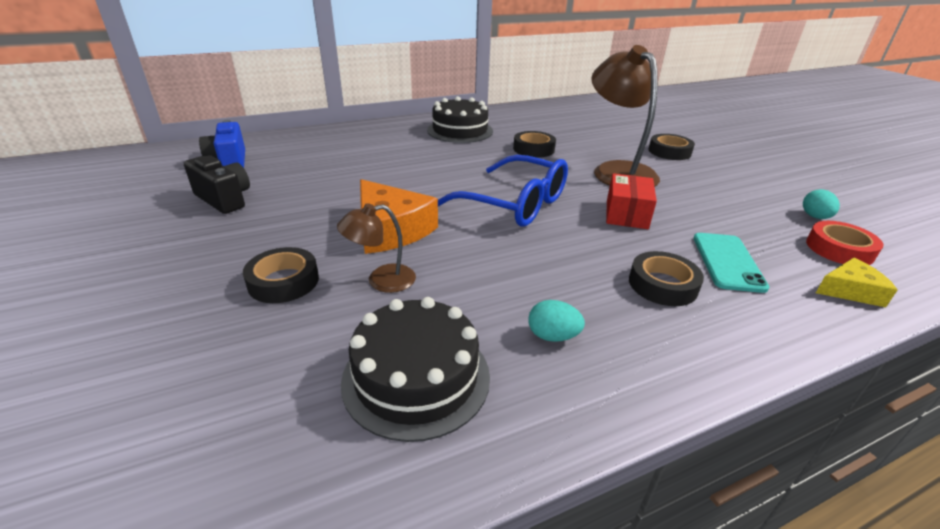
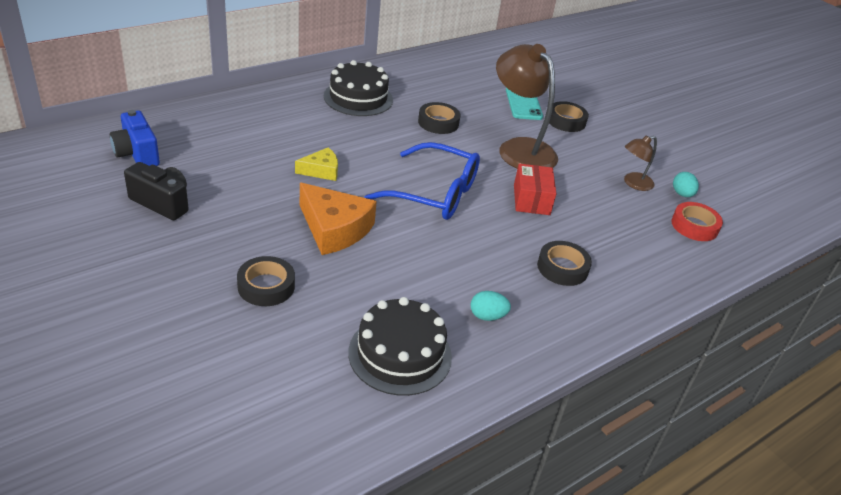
camera: 15 degrees left, 5 degrees up
brown lamp [337,203,416,293] -> brown lamp moved to [624,136,657,191]
turquoise phone [693,233,769,293] -> turquoise phone moved to [506,87,543,120]
yellow cheese [816,258,898,307] -> yellow cheese moved to [295,147,338,181]

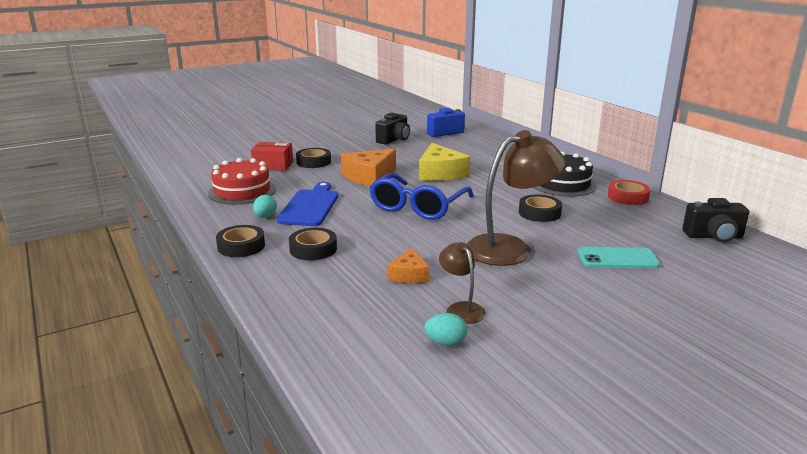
camera: 100 degrees right, 15 degrees down
yellow cheese [295,147,338,181] -> yellow cheese [419,143,470,181], size x1.77
black cake [348,297,452,396] -> red cake [208,158,276,204]
red box [514,164,557,215] -> red box moved to [251,142,293,171]
black tape [549,101,589,132] -> black tape moved to [216,225,265,257]
red tape [671,202,723,241] -> red tape moved to [608,180,651,205]
none -> blue cutting board [276,182,338,226]
none -> orange cheese [387,247,429,283]
none -> black camera [682,198,749,242]

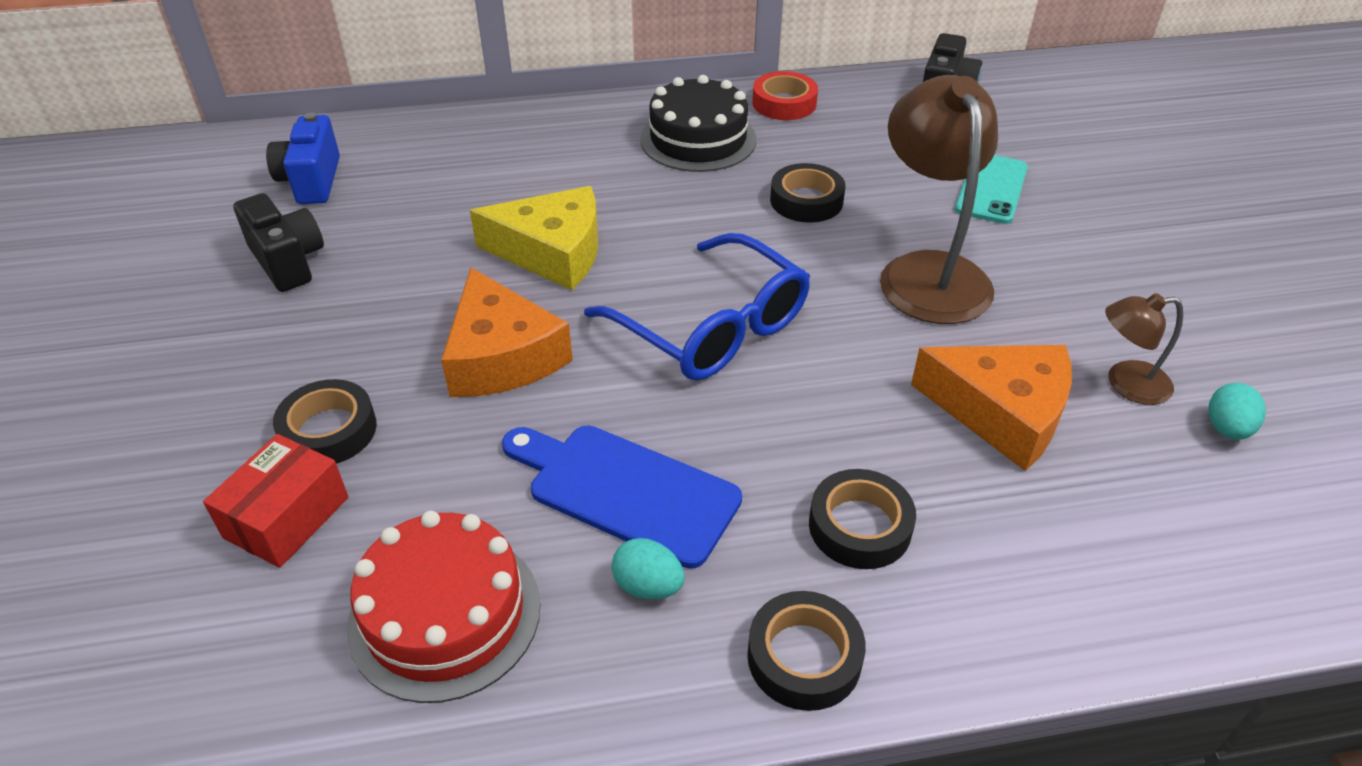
camera: 70 degrees left, 20 degrees up
orange cheese [387,247,429,283] -> orange cheese [911,345,1072,471], size x1.77

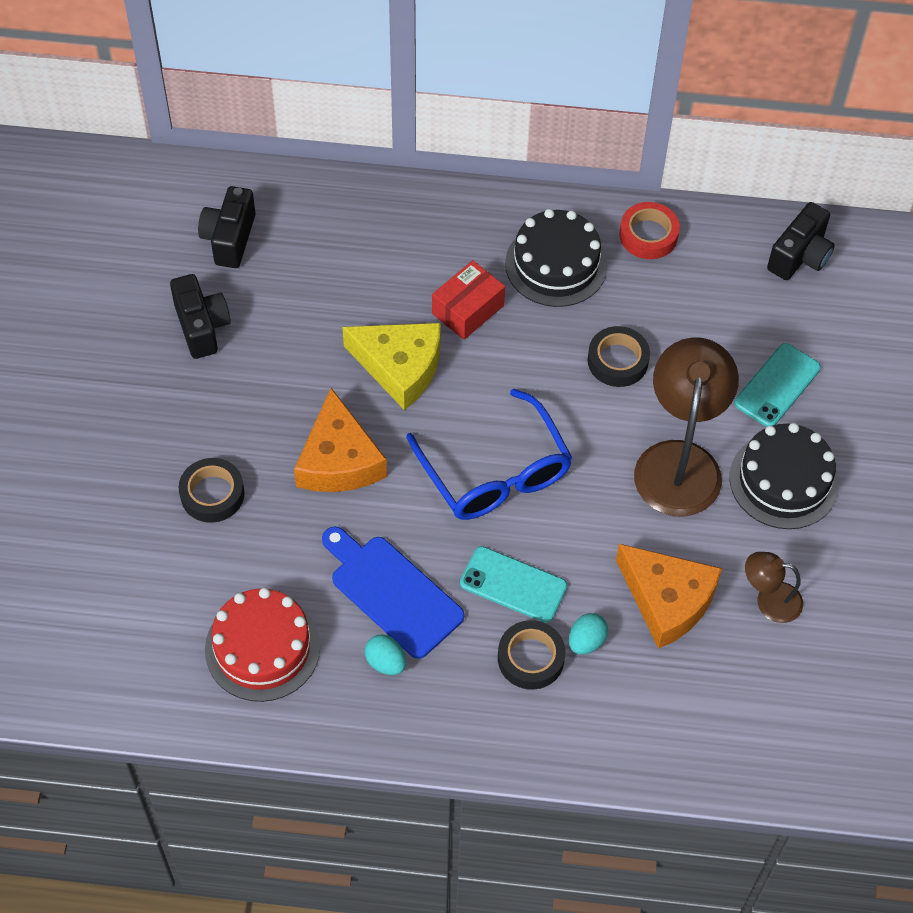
camera: 15 degrees right, 15 degrees up
red box [203,434,348,568] -> red box moved to [432,260,505,340]
blue camera [266,113,340,204] -> black camera [198,186,256,268]
black tape [747,591,866,711] -> none
turquoise egg [1209,383,1266,440] -> turquoise egg moved to [569,613,608,654]
none -> turquoise phone [460,546,567,623]
none -> black cake [729,423,839,529]

